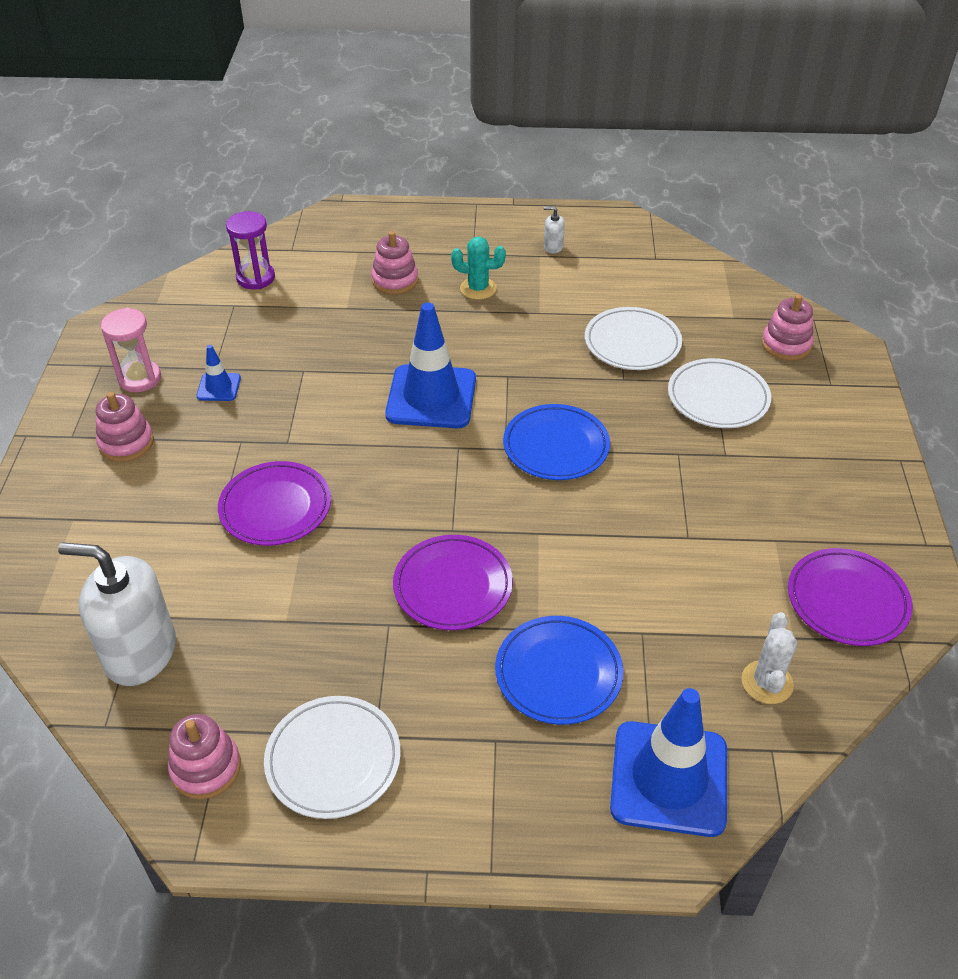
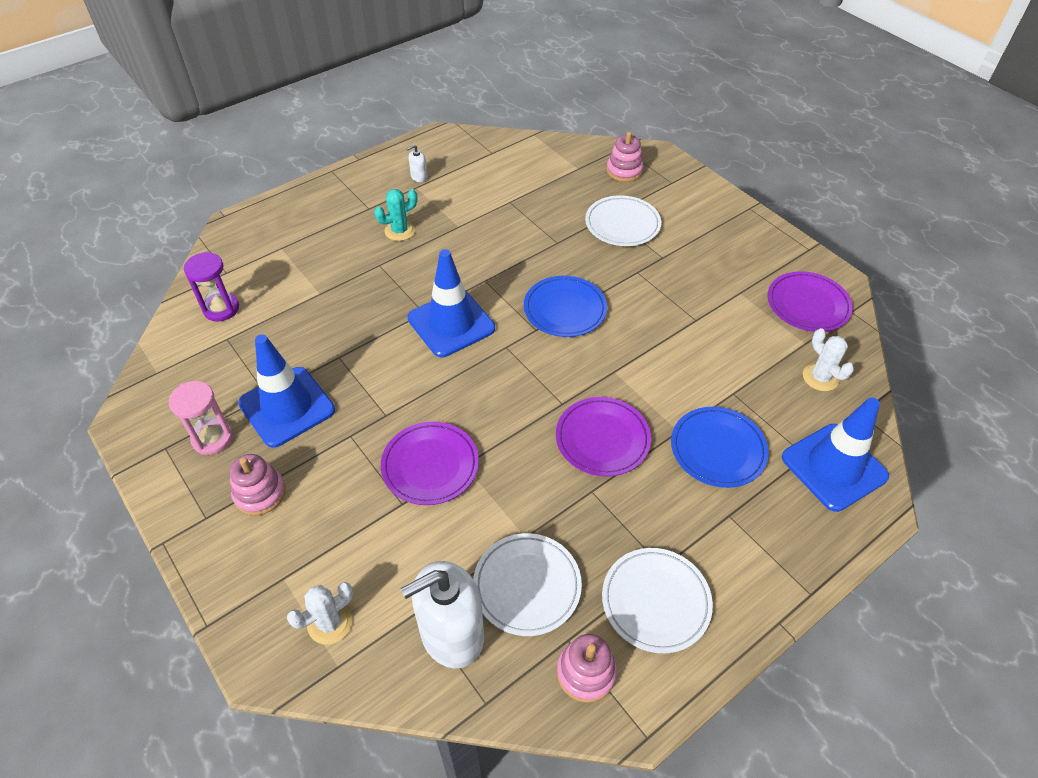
camera: 40 degrees left, 5 degrees up
blue traffic cone [197,345,241,401] -> blue traffic cone [238,335,335,448], size x2.12
pink stacking toy [371,231,418,295] -> none
white plate [585,307,682,370] -> white plate moved to [473,533,582,636]
none -> white cactus [287,582,353,644]

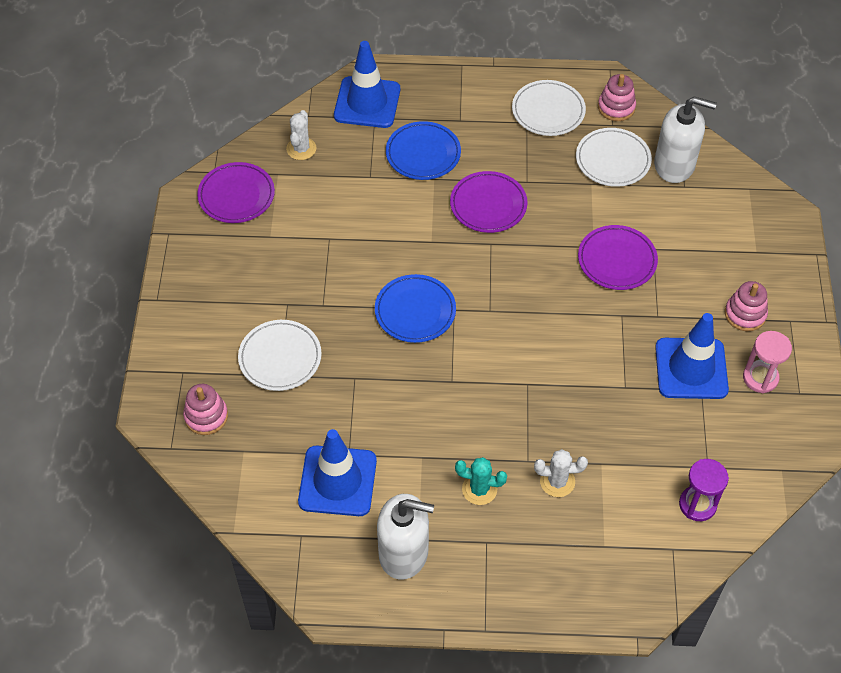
camera: 140 degrees left, 5 degrees up
white cactus [287,582,353,644] -> white cactus moved to [534,449,588,497]
white soap dispenser [406,145,427,182] -> white soap dispenser [377,494,434,580], size x2.44
blue traffic cone [407,249,495,357] -> blue traffic cone moved to [298,429,377,516]

